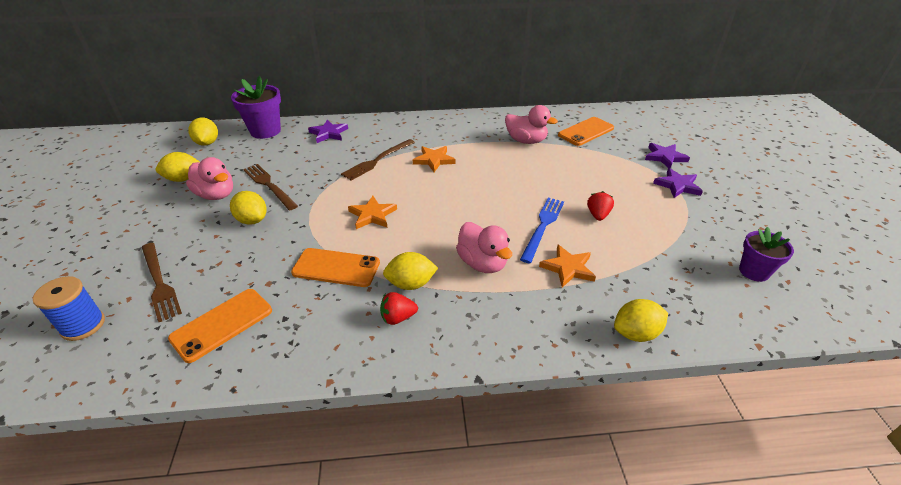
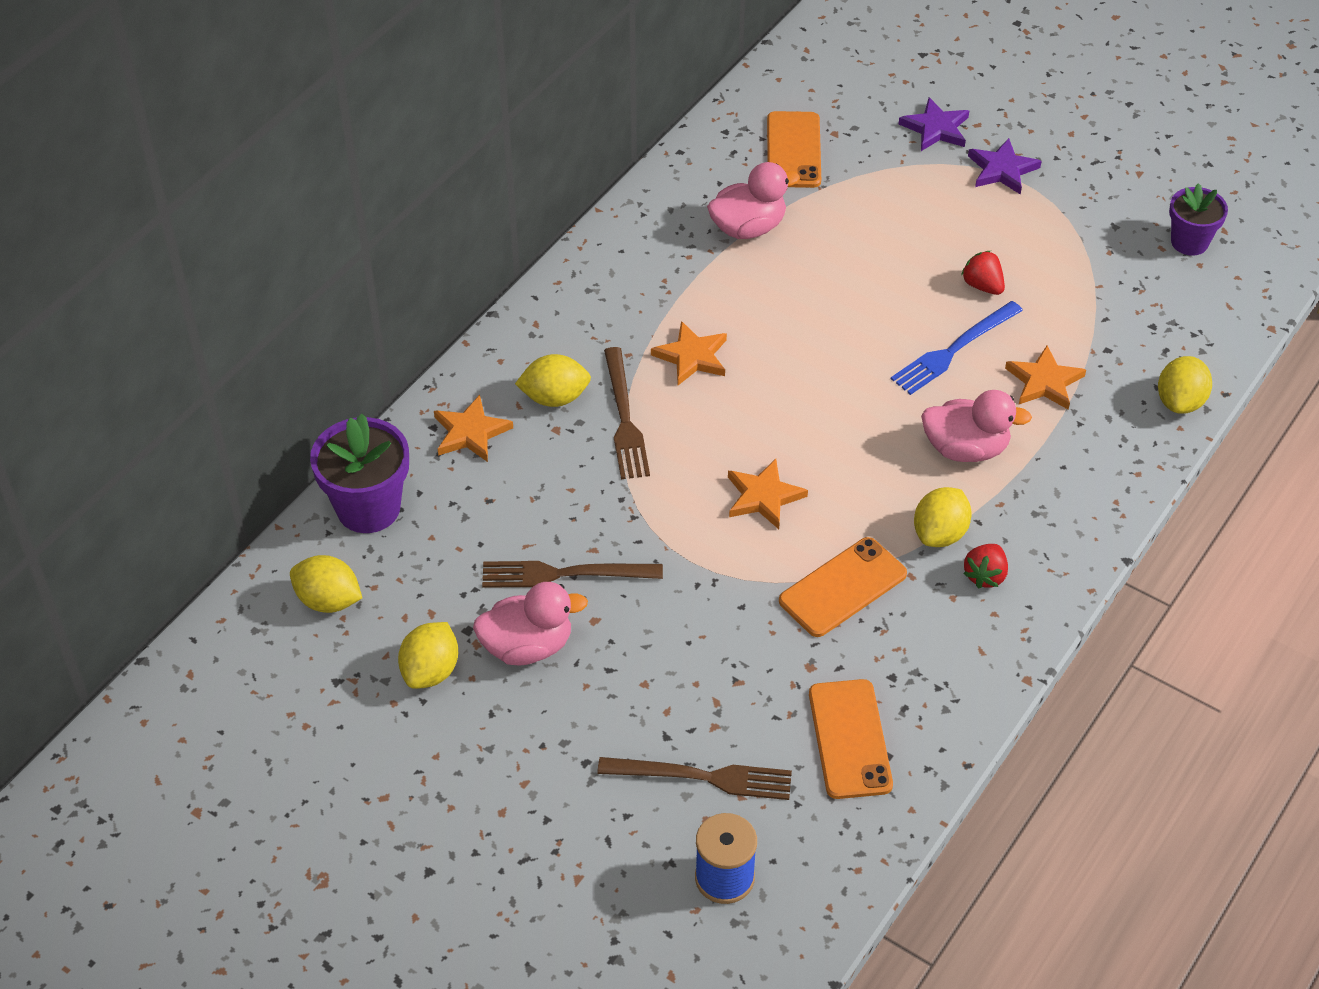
camera: 50 degrees left, 10 degrees up
yellow lemon [230,191,267,225] -> yellow lemon moved to [515,354,591,407]
purple star [308,119,348,143] -> orange star [434,395,513,462]
blue fork [520,198,564,263] -> blue fork turned 105 degrees counterclockwise [891,301,1023,395]

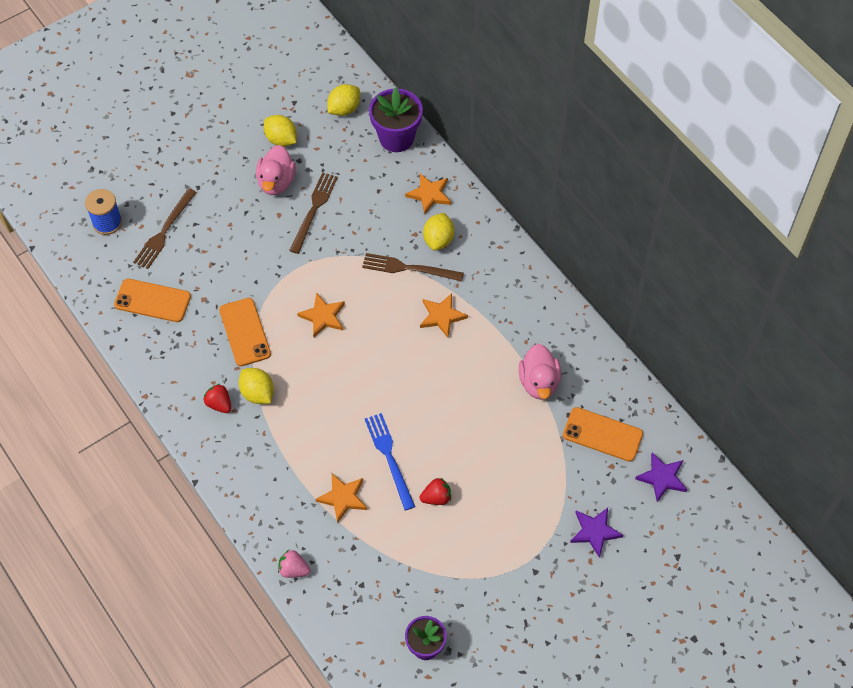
camera: 110 degrees right, 10 degrees up
pink duck [921,390,1032,462] -> none
purple star [968,138,1042,195] -> purple star moved to [635,453,687,502]
yellow lemon [1158,356,1212,414] -> pink strawberry [278,550,311,578]

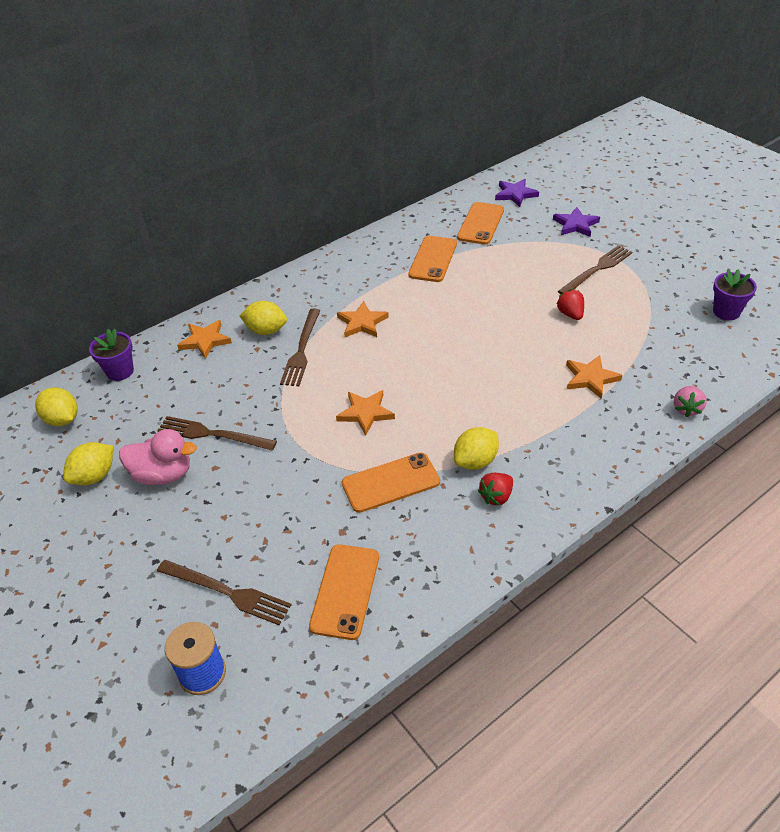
camera: 90 degrees left, 15 degrees down
blue fork [365,413,415,510] -> none
purple flower pot [369,88,423,152] -> purple flower pot [89,329,134,381], size x0.65
pink duck [519,344,561,400] -> orange phone [408,236,457,282]
none -> brown fork [557,245,632,295]

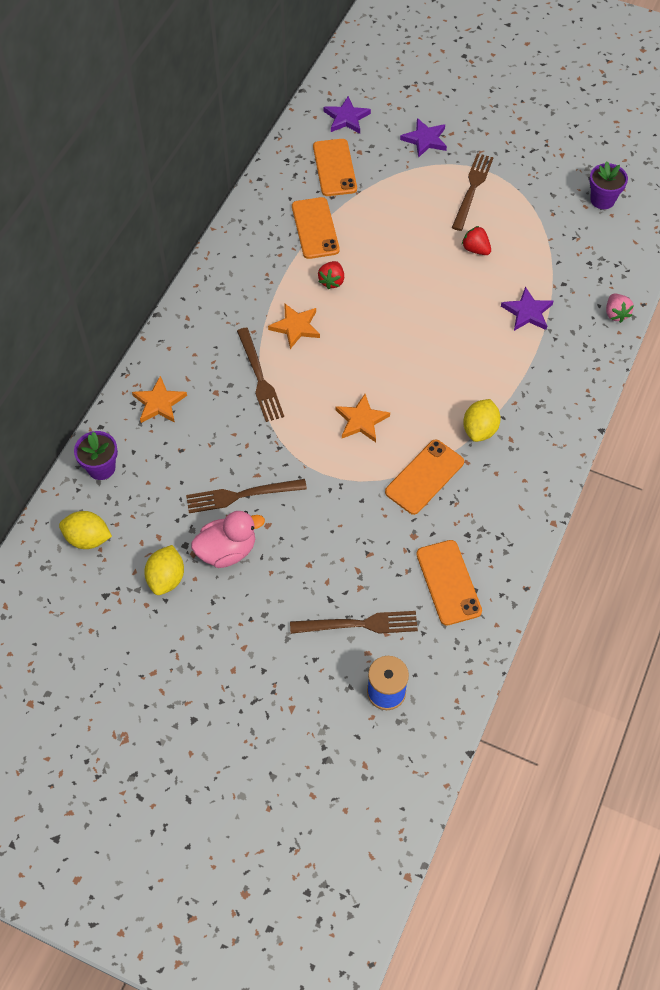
camera: 30 degrees left, 15 degrees up
yellow lemon [239,301,287,335] -> none
red strawberry [478,473,513,506] -> red strawberry moved to [318,261,344,289]
orange star [566,355,622,399] -> purple star [501,287,553,331]

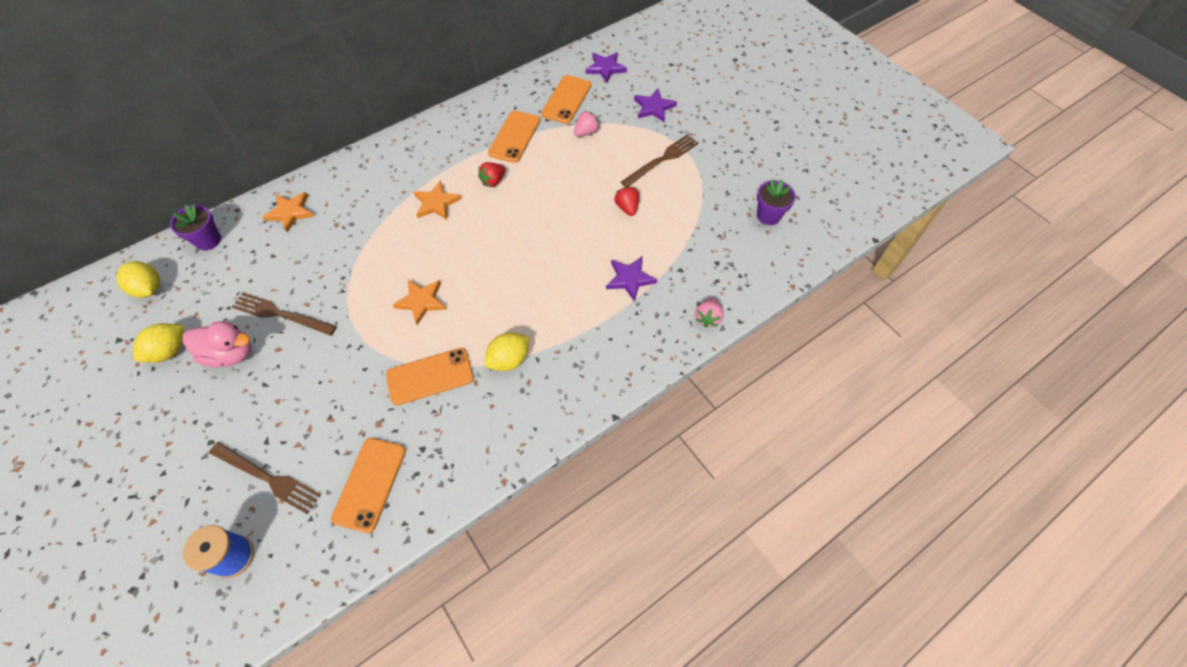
camera: 30 degrees right, 0 degrees up
brown fork [237,327,284,422] -> none
none -> pink strawberry [574,111,600,137]

